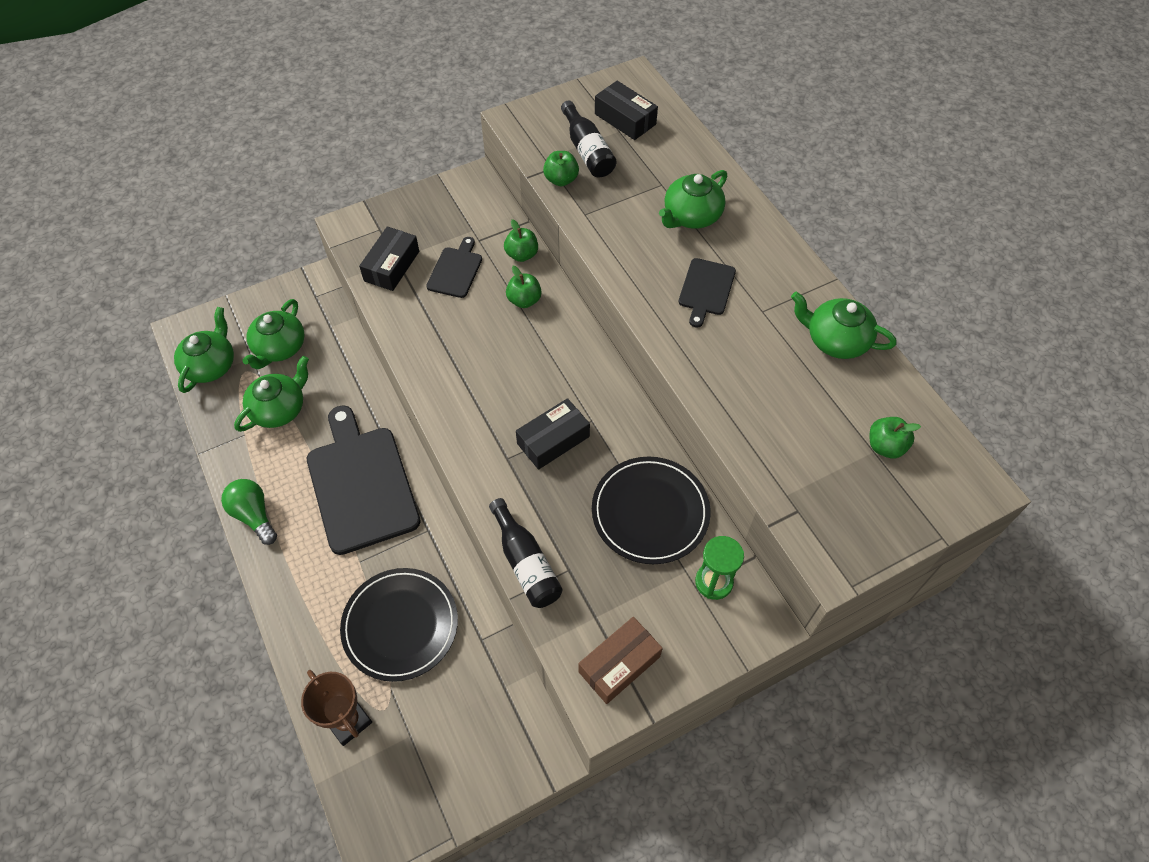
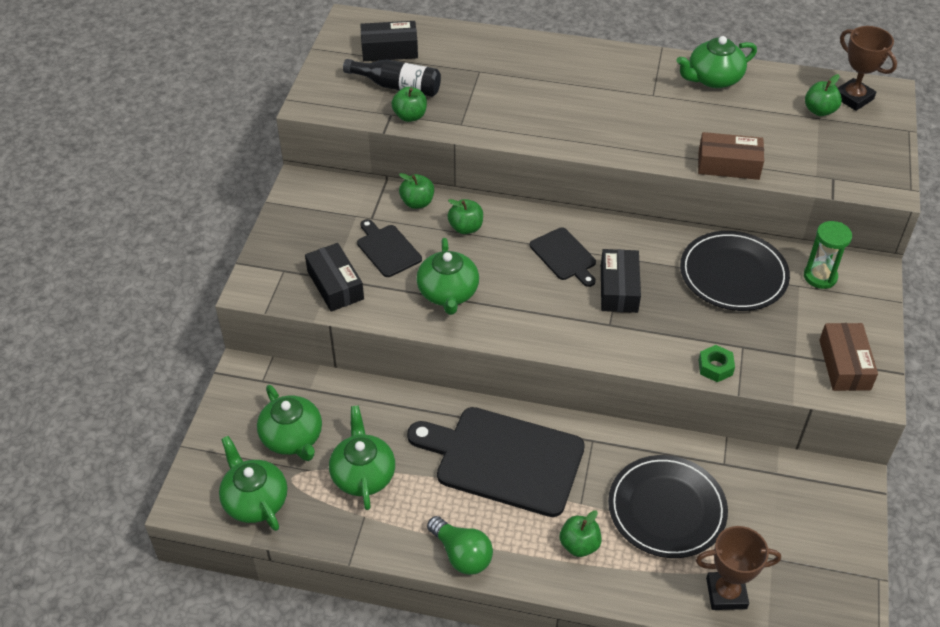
camera: 50 degrees left, 10 degrees down
green light bulb [221,479,277,545] -> green light bulb turned 135 degrees counterclockwise [427,516,493,575]
black bottle [489,498,563,608] -> green nut [699,345,735,382]
green teapot [659,170,727,229] -> green teapot moved to [416,238,479,315]
black cutting board [679,258,736,328] -> black cutting board moved to [530,227,596,287]
none -> green apple [560,510,602,557]
none -> brown box [698,132,764,180]
none -> brown trophy [838,26,897,111]

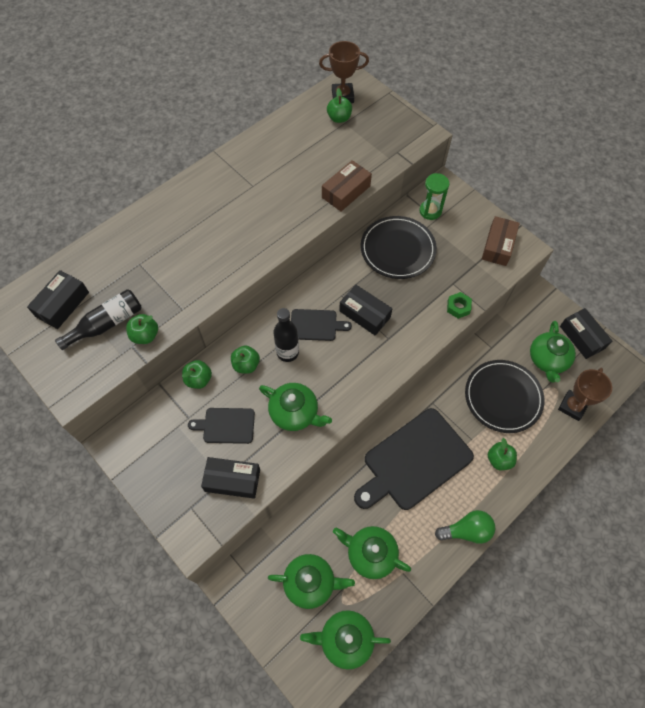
camera: 55 degrees left, 15 degrees up
green teapot [677,36,757,88] -> green teapot moved to [530,321,576,383]
brown box [819,323,878,391] -> brown box turned 75 degrees clockwise [482,216,520,266]
none -> black bottle [273,308,299,362]
none -> black box [560,308,612,359]

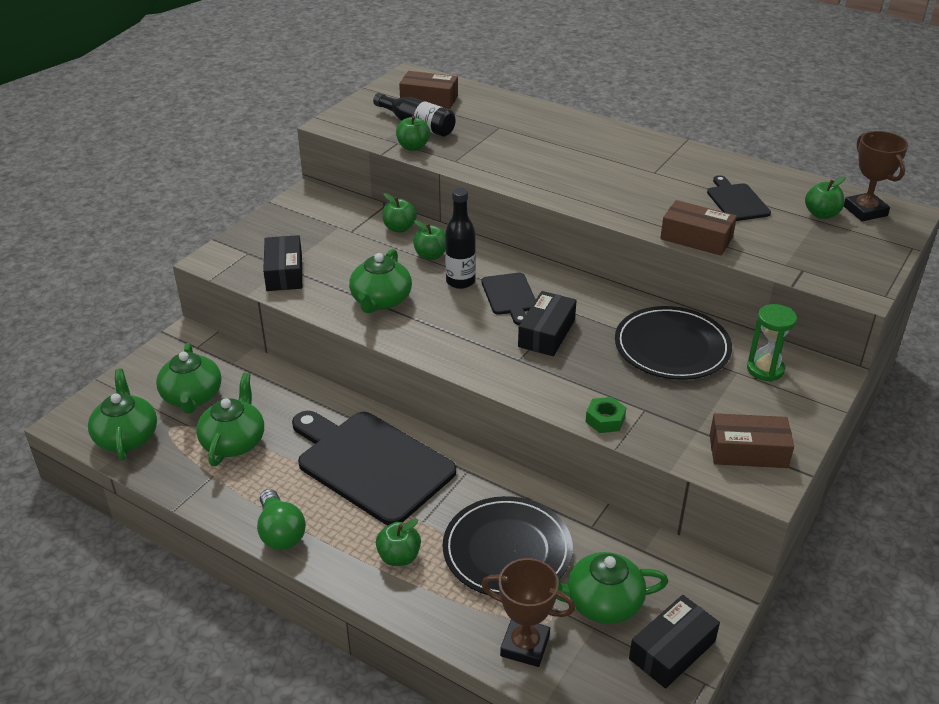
camera: 75 degrees right, 25 degrees down
black box [27,270,89,329] -> brown box [399,71,458,109]
black cutting board [188,408,255,444] -> black cutting board moved to [707,175,771,221]

